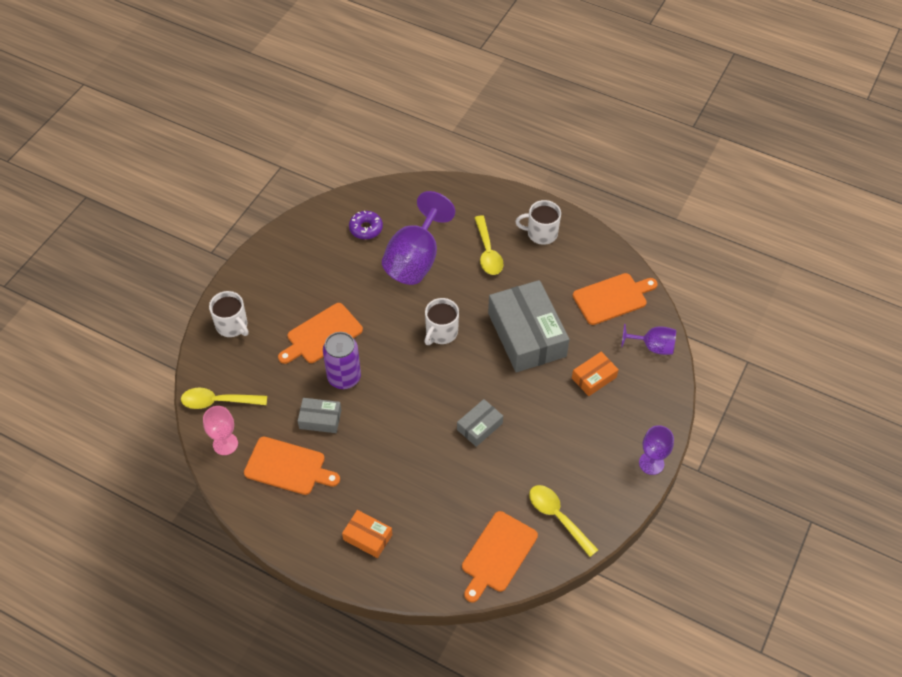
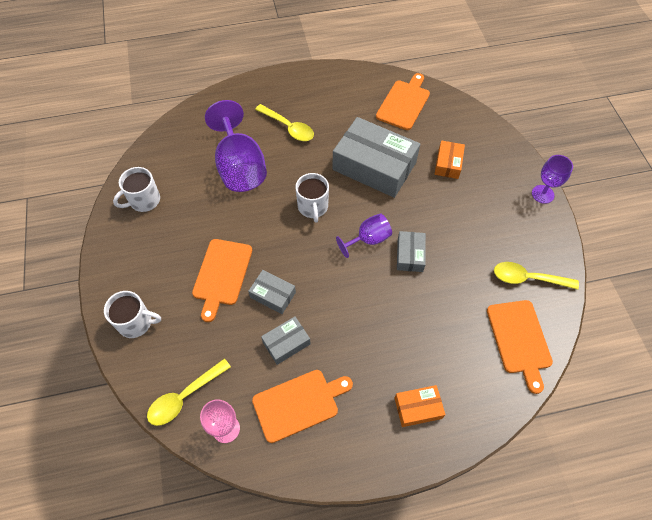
camera: 40 degrees left, 5 degrees up
purple can [323,332,361,389] -> grey box [248,270,296,314]
purple donut [349,211,383,239] -> none
white mug [516,200,561,245] -> white mug moved to [113,167,160,212]
purple goblet [621,324,676,355] -> purple goblet moved to [336,213,392,258]

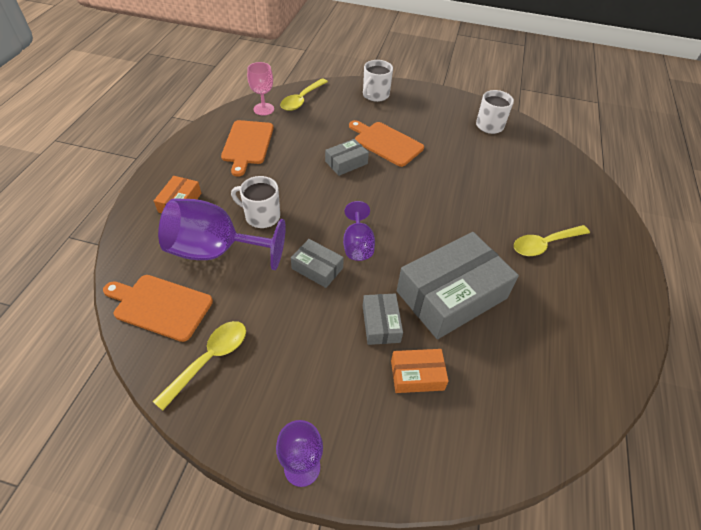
camera: 115 degrees right, 10 degrees down
yellow spoon [147,359,231,426] -> yellow spoon turned 135 degrees counterclockwise [280,78,328,111]
purple goblet [205,100,267,192] -> purple goblet moved to [158,198,286,270]
grey box [261,317,311,365] -> grey box moved to [363,294,403,345]
white mug [296,173,329,223] -> white mug moved to [231,176,280,228]
orange cutting board [376,73,430,130] -> none
orange box [435,140,465,179] -> orange box turned 45 degrees counterclockwise [391,349,449,393]

